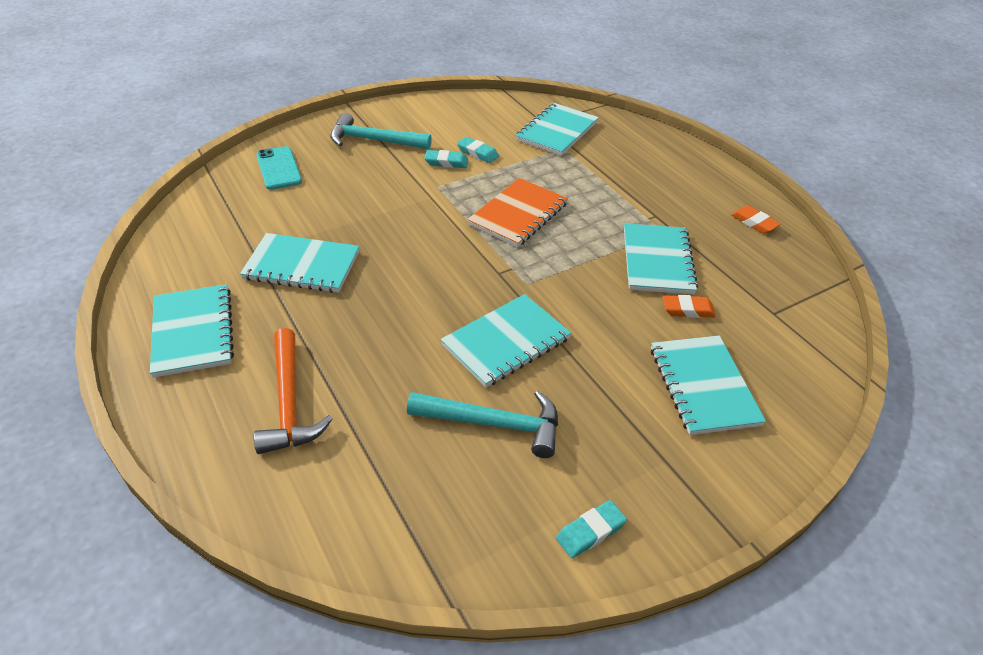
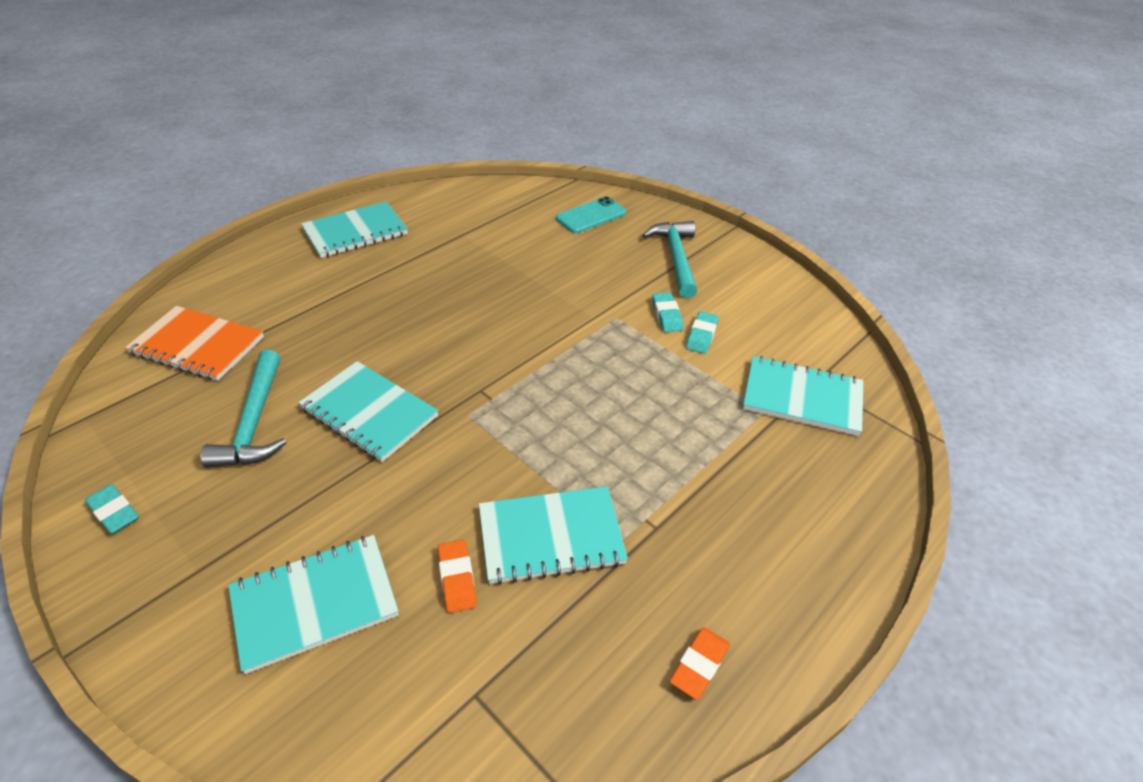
camera: 75 degrees right, 0 degrees up
turquoise notebook [240,233,359,293] -> none
orange hammer [254,328,333,454] -> none
orange notebook [467,178,568,247] -> orange notebook moved to [125,306,264,381]

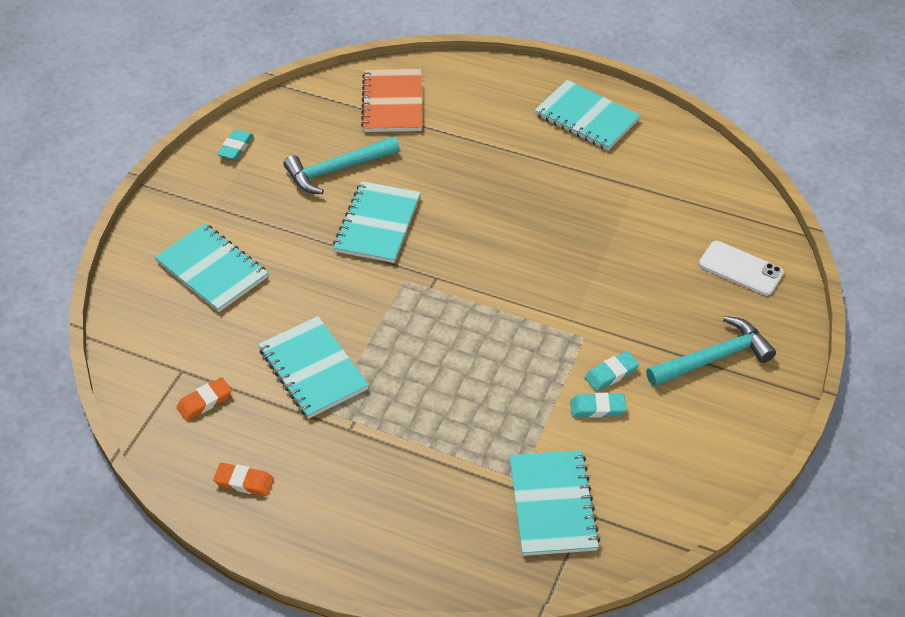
camera: 70 degrees right, 5 degrees up
orange eraser [438,540,477,613] -> orange eraser moved to [177,377,232,421]
turquoise phone [556,196,626,233] -> white phone [699,241,784,296]

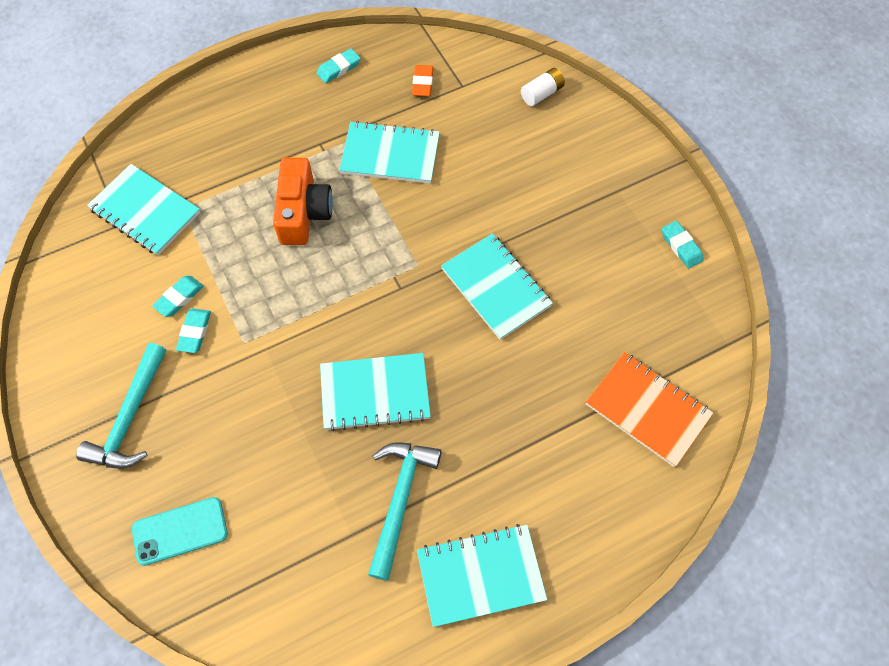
camera: 130 degrees right, 15 degrees up
turquoise notebook [155,223,268,312] -> turquoise notebook moved to [320,353,431,431]
orange eraser [213,463,274,496] -> turquoise eraser [316,48,360,83]
turquoise hammer [284,136,400,194] -> turquoise hammer moved to [368,442,442,581]
white phone [699,241,784,296] -> turquoise phone [132,497,228,566]
none -> orange camera [273,157,333,245]
none -> white battery [521,68,565,106]

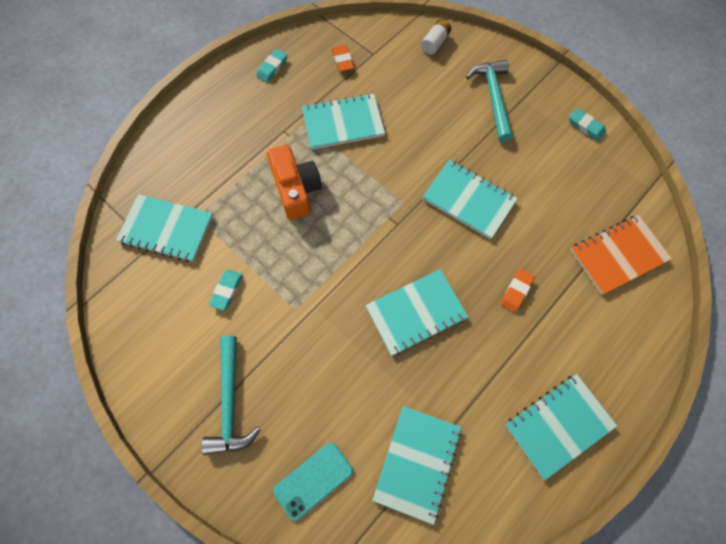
camera: 20 degrees left, 5 degrees up
turquoise eraser [176,308,211,353] -> none
turquoise hammer [368,442,442,581] -> turquoise hammer moved to [466,60,513,142]
orange notebook [586,352,713,467] -> orange notebook turned 45 degrees counterclockwise [570,215,672,295]
none -> turquoise notebook [372,406,461,525]
none -> orange eraser [500,269,535,313]

